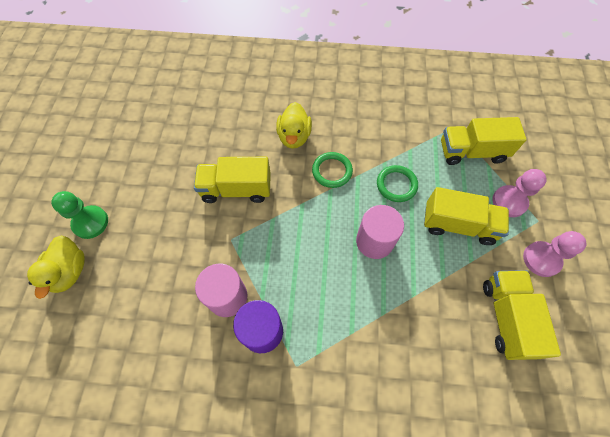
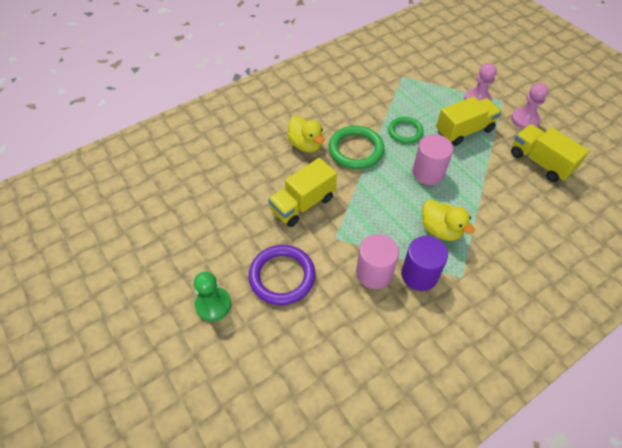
camera: 40 degrees left, 10 degrees down
yellow duck [27,235,85,299] -> yellow duck moved to [422,199,475,241]
green ring [312,152,353,188] -> green ring [329,126,385,169], size x1.54
yellow truck [441,117,527,165] -> none
none -> purple ring [248,245,315,305]

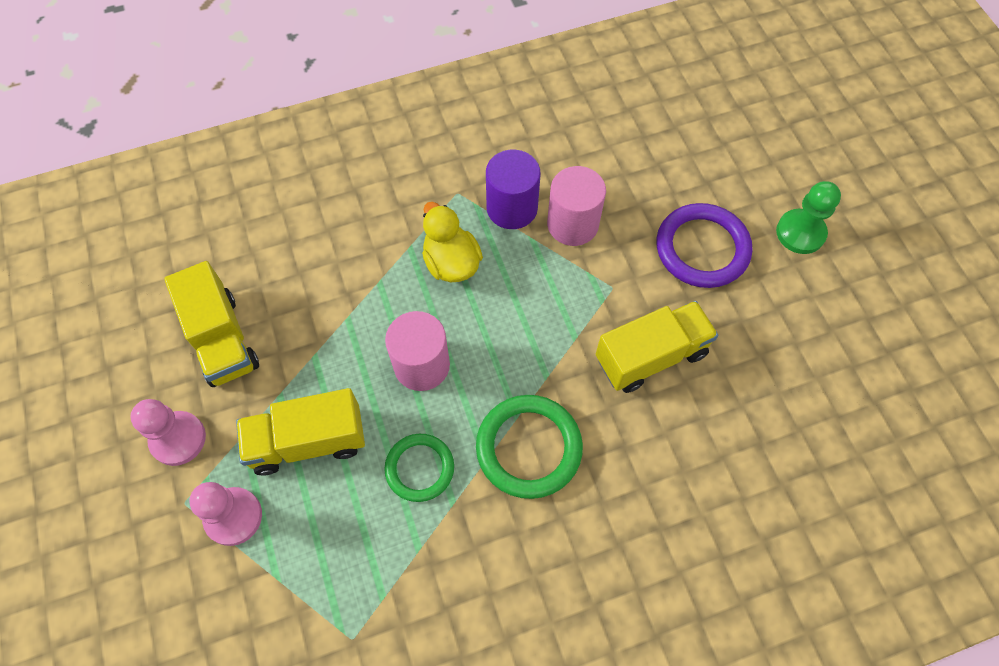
camera: 165 degrees left, 10 degrees up
yellow duck [287,116,324,152] -> none

